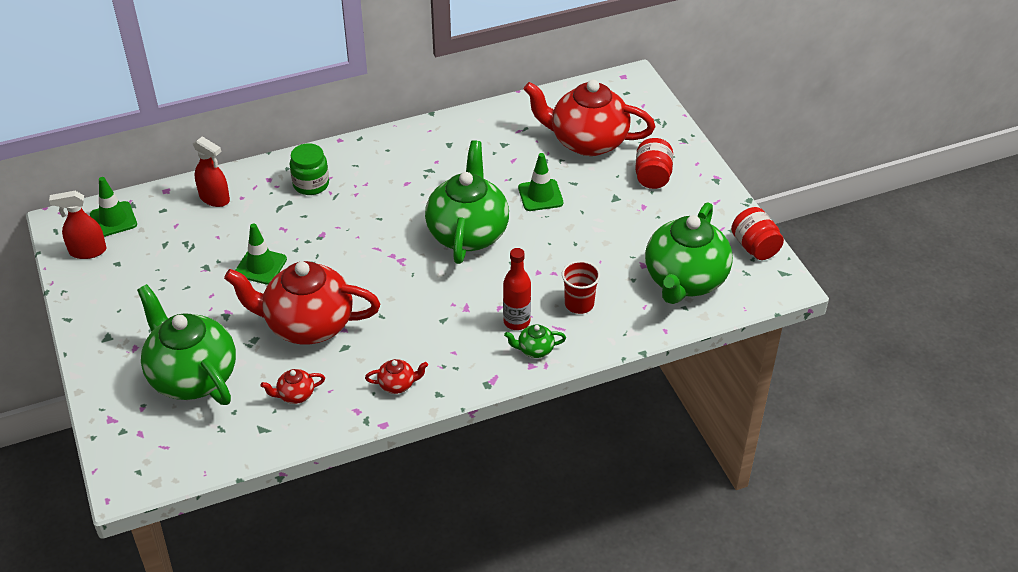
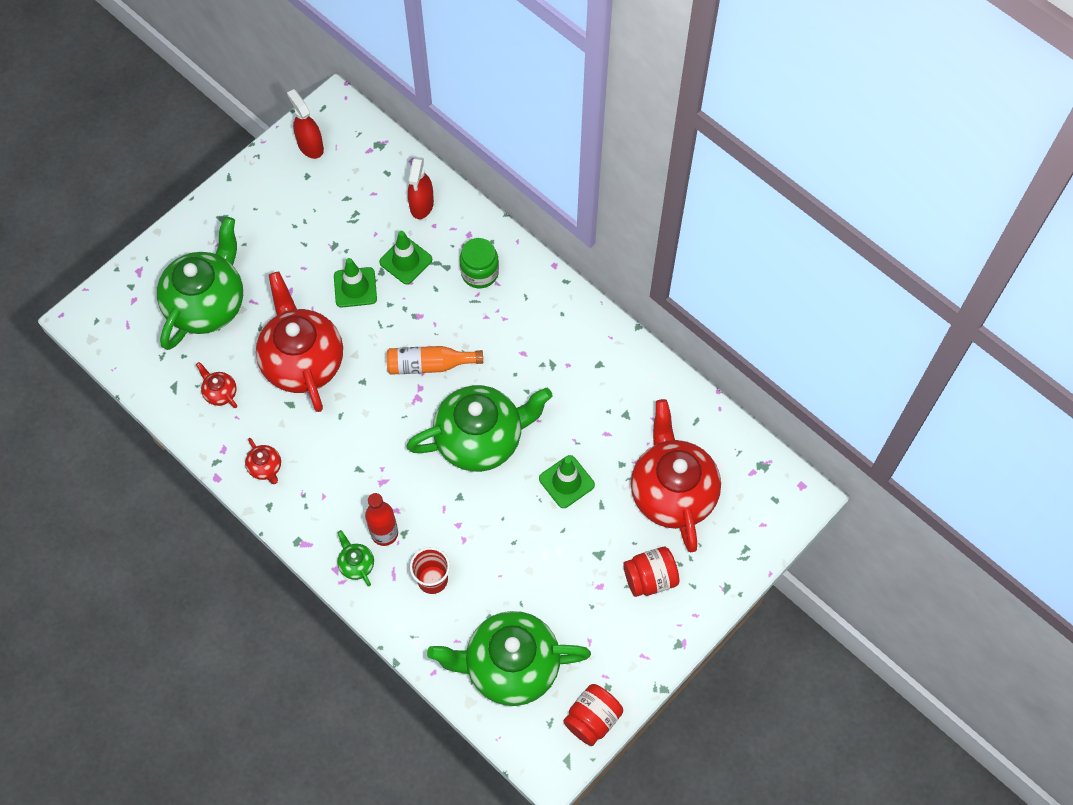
camera: 65 degrees right, 20 degrees up
green traffic cone [90,177,137,237] -> green traffic cone moved to [379,231,432,284]
none -> orange bottle [387,346,483,375]

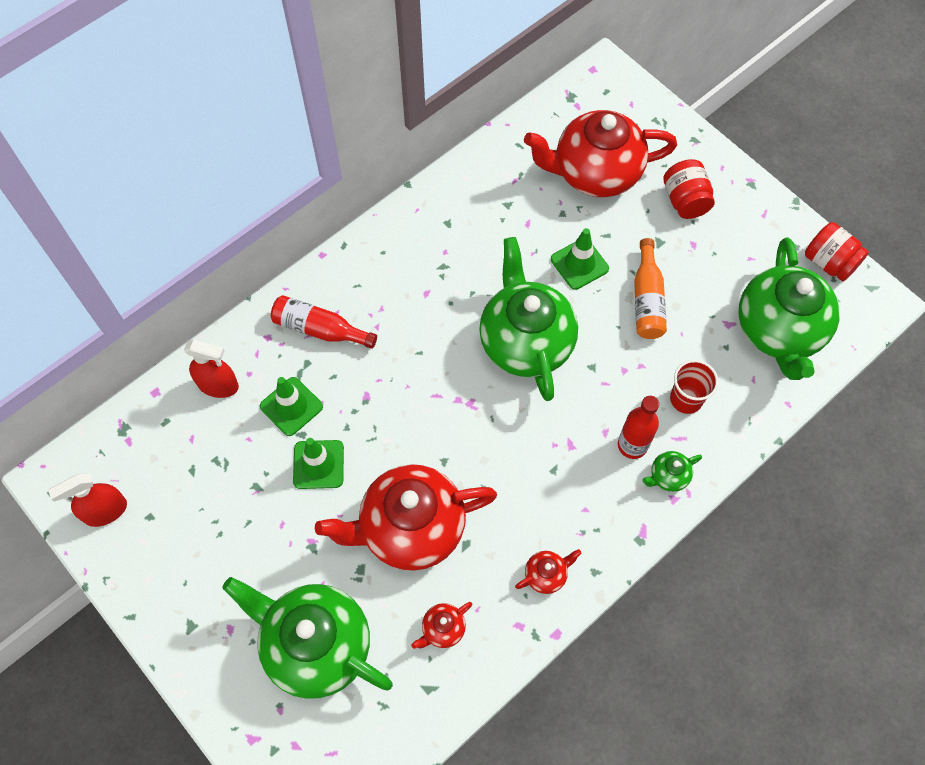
camera: 85 degrees left, 0 degrees up
orange bottle [387,346,483,375] -> orange bottle moved to [634,238,667,339]
green jar [460,238,499,288] -> red bottle [271,295,377,349]

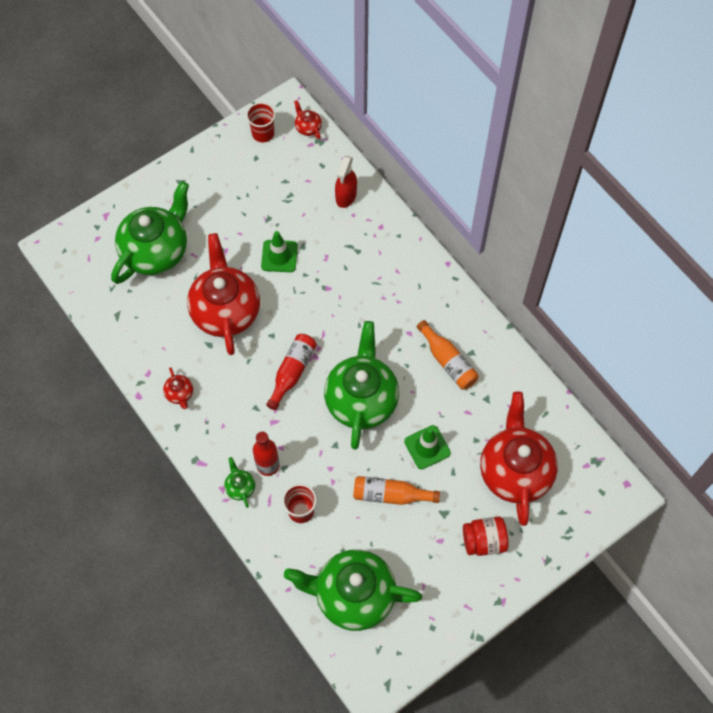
camera: 95 degrees right, 0 degrees up
red spray bottle [48,473,127,527] -> red cup [246,102,276,142]
green traffic cone [260,377,323,436] -> none
red bottle [271,295,377,349] -> red bottle moved to [266,334,317,410]
red teapot [411,602,472,649] -> red teapot moved to [294,100,322,139]
green teapot [479,237,578,401] -> green teapot turned 75 degrees counterclockwise [324,321,399,450]
red jar [805,222,869,281] -> none
none -> orange bottle [417,320,479,389]

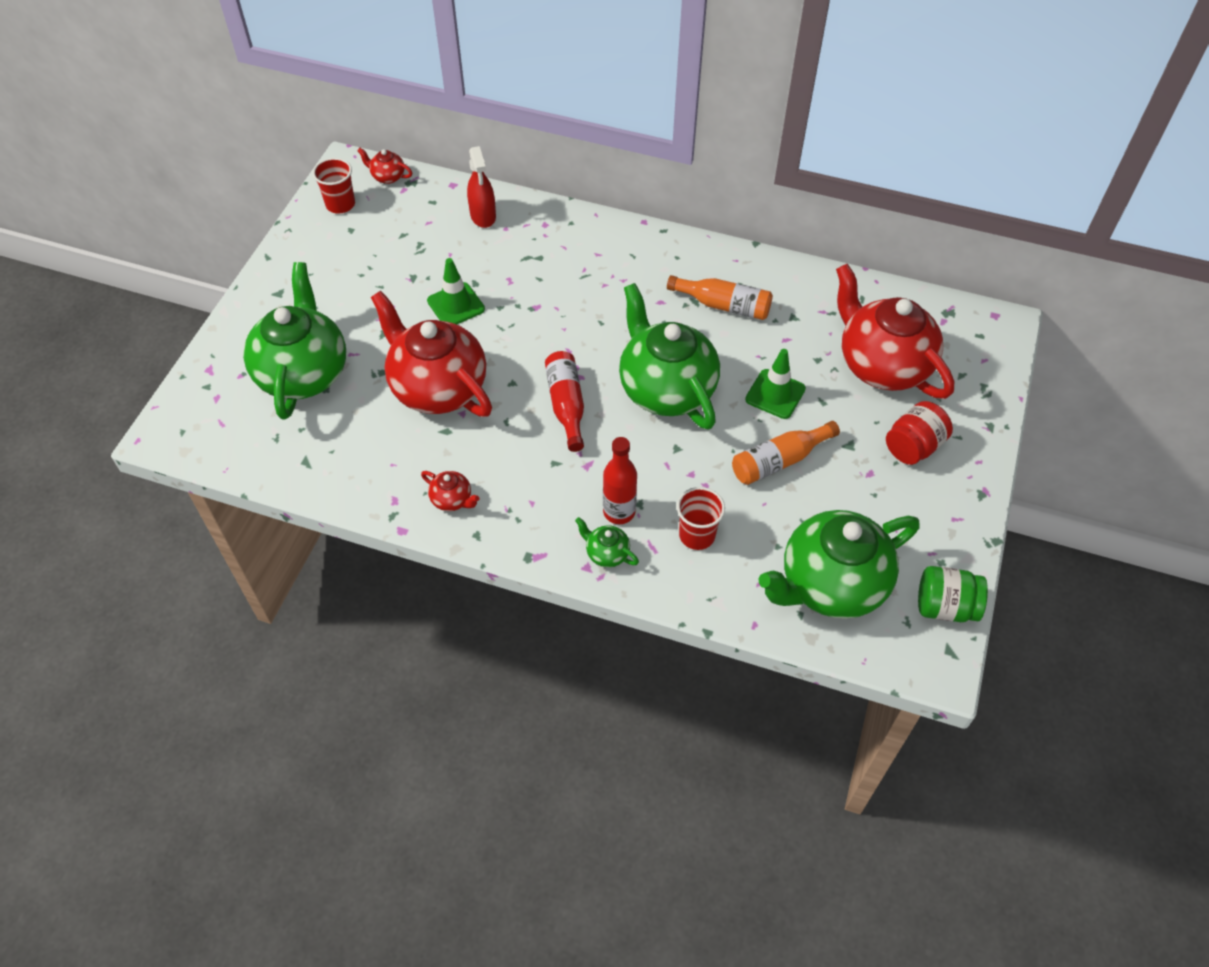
camera: 35 degrees left, 10 degrees down
none -> green jar [918,566,988,622]

